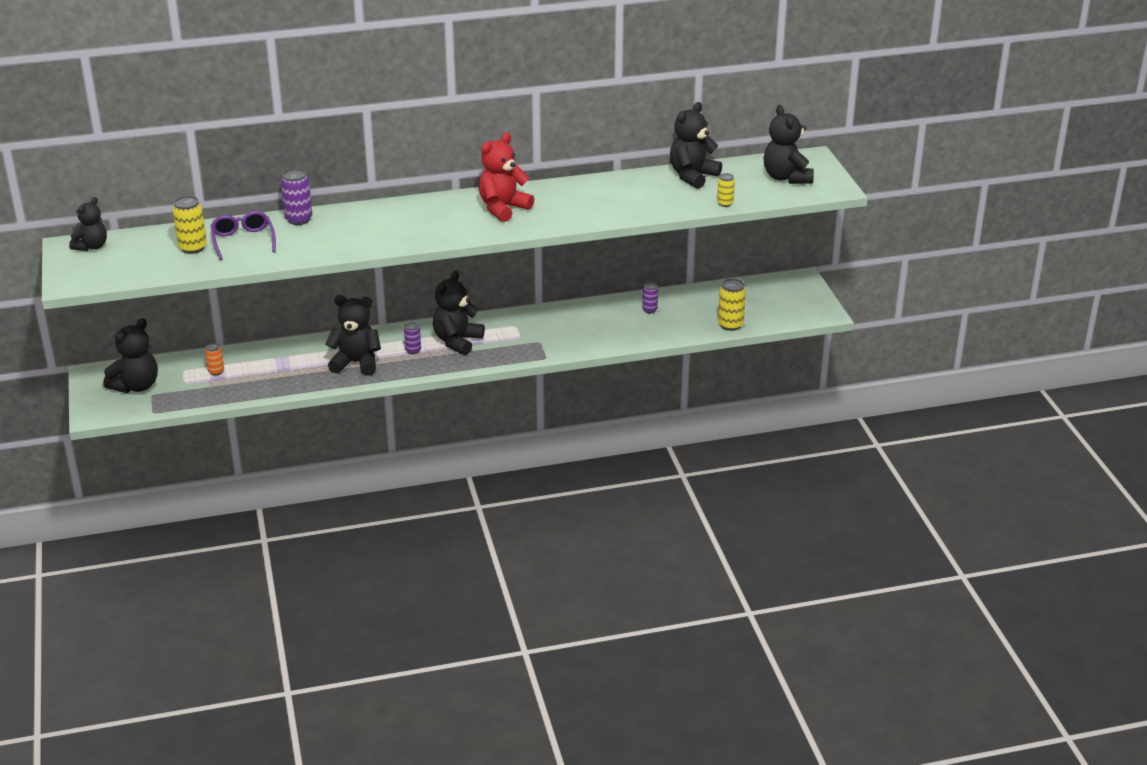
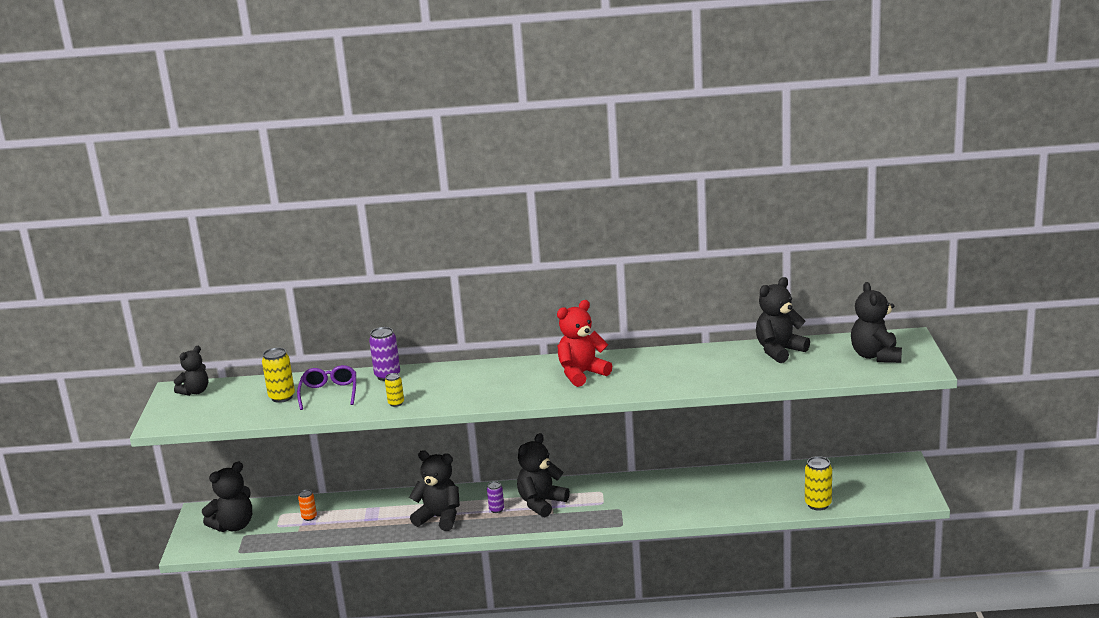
camera: 15 degrees right, 10 degrees down
purple can [642,282,658,313] -> none
yellow can [717,173,735,207] -> yellow can moved to [385,373,404,407]

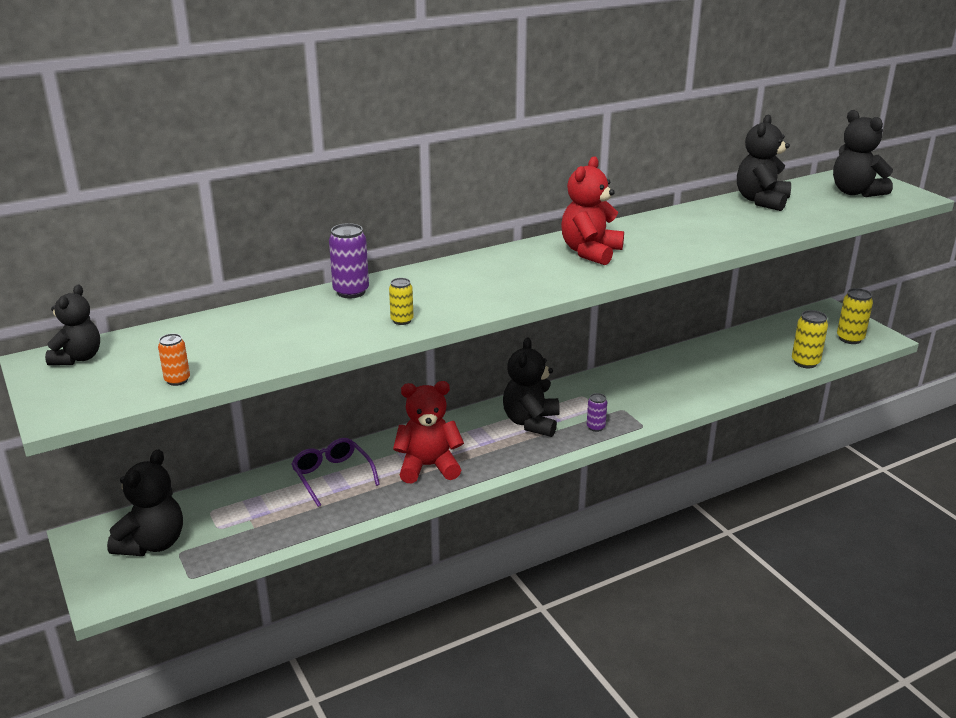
camera: 30 degrees left, 5 degrees up
yellow can [262,348,295,403] -> yellow can moved to [837,288,873,344]
purple glasses [297,365,356,410] -> purple glasses moved to [291,438,380,507]
orange can [298,489,317,521] -> orange can moved to [158,334,190,386]
black teddy bear [409,450,460,531] -> red teddy bear [393,381,464,483]
purple can [487,481,504,513] -> purple can moved to [587,393,607,432]

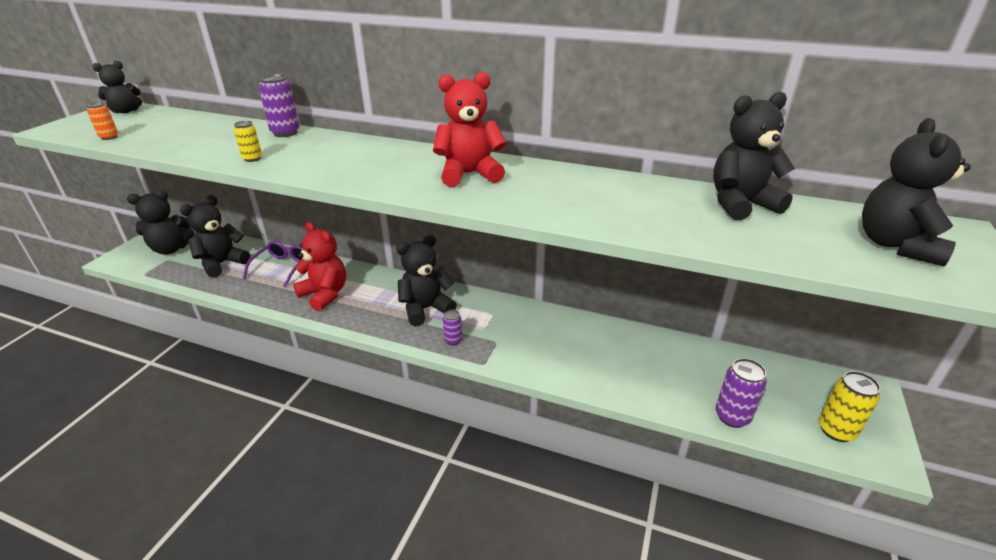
camera: 50 degrees right, 5 degrees up
yellow can [792,310,828,368] -> purple can [716,358,767,428]
none -> black teddy bear [180,195,250,278]

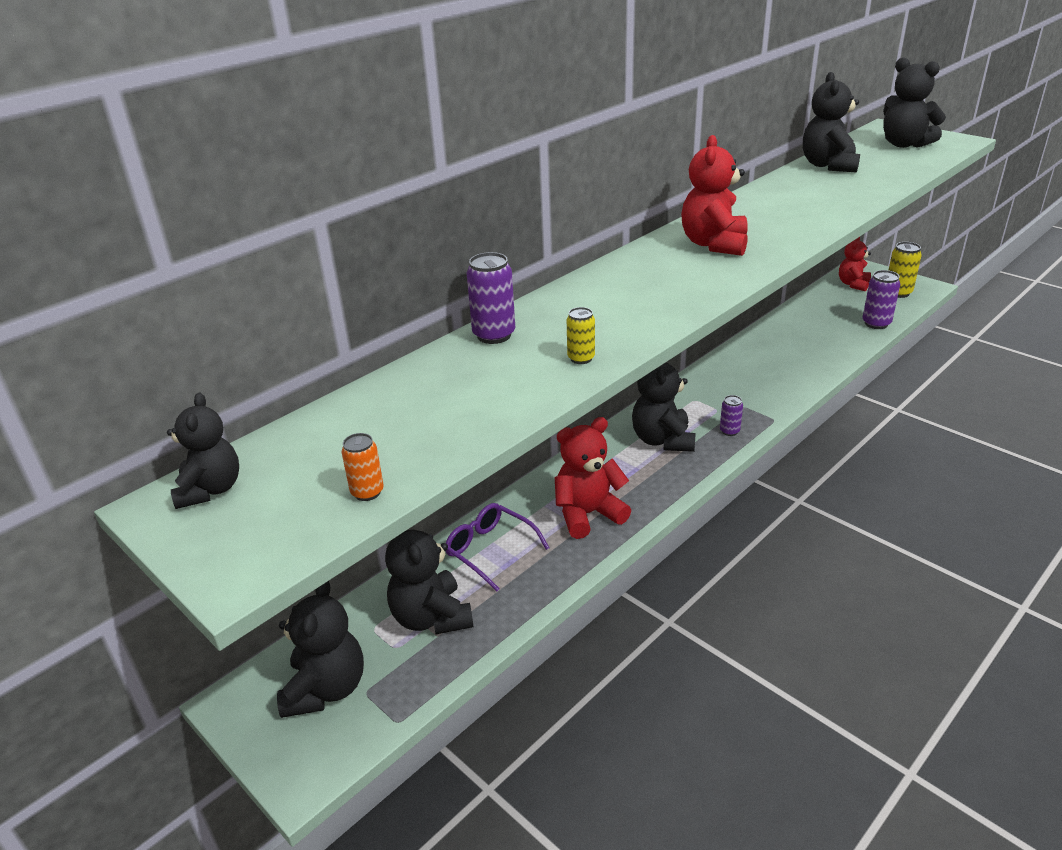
camera: 65 degrees left, 0 degrees up
none -> red teddy bear [839,237,871,291]

